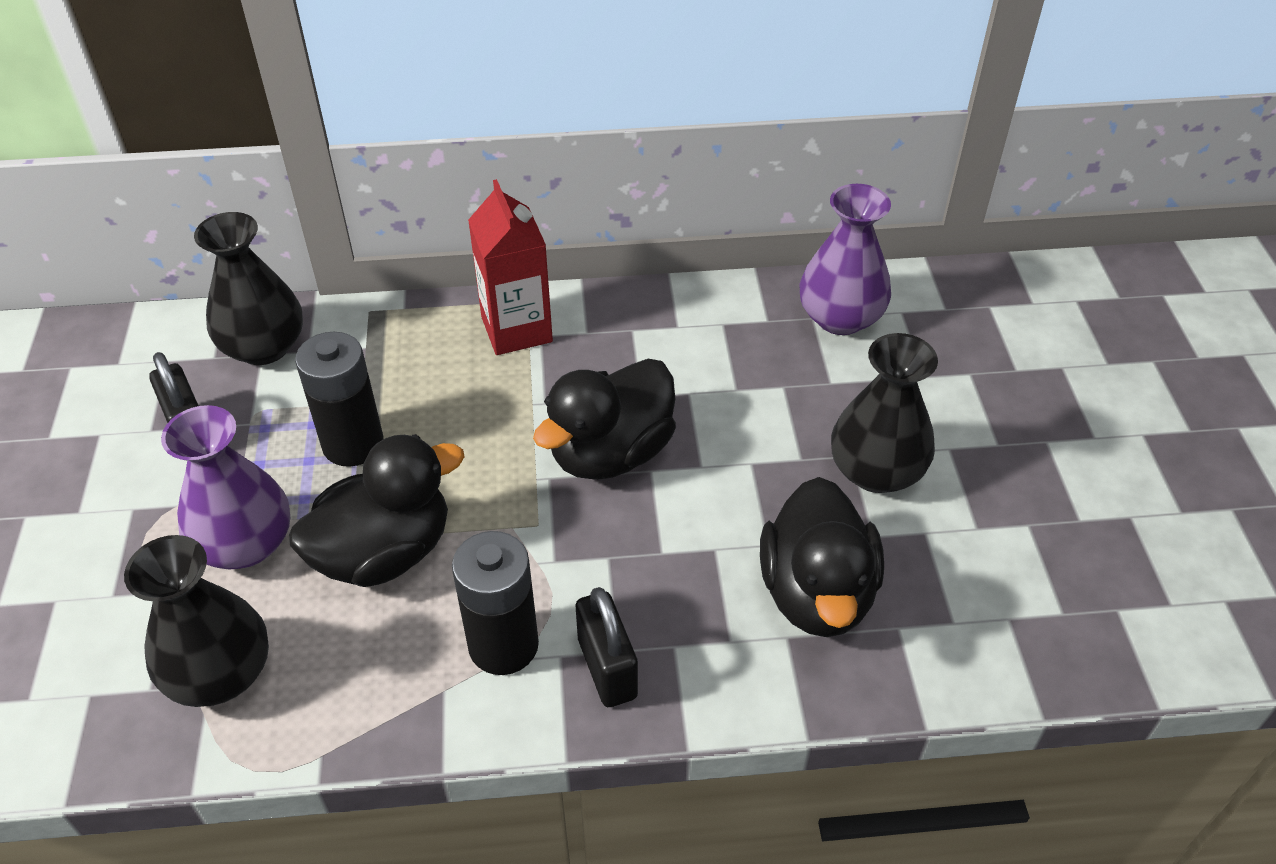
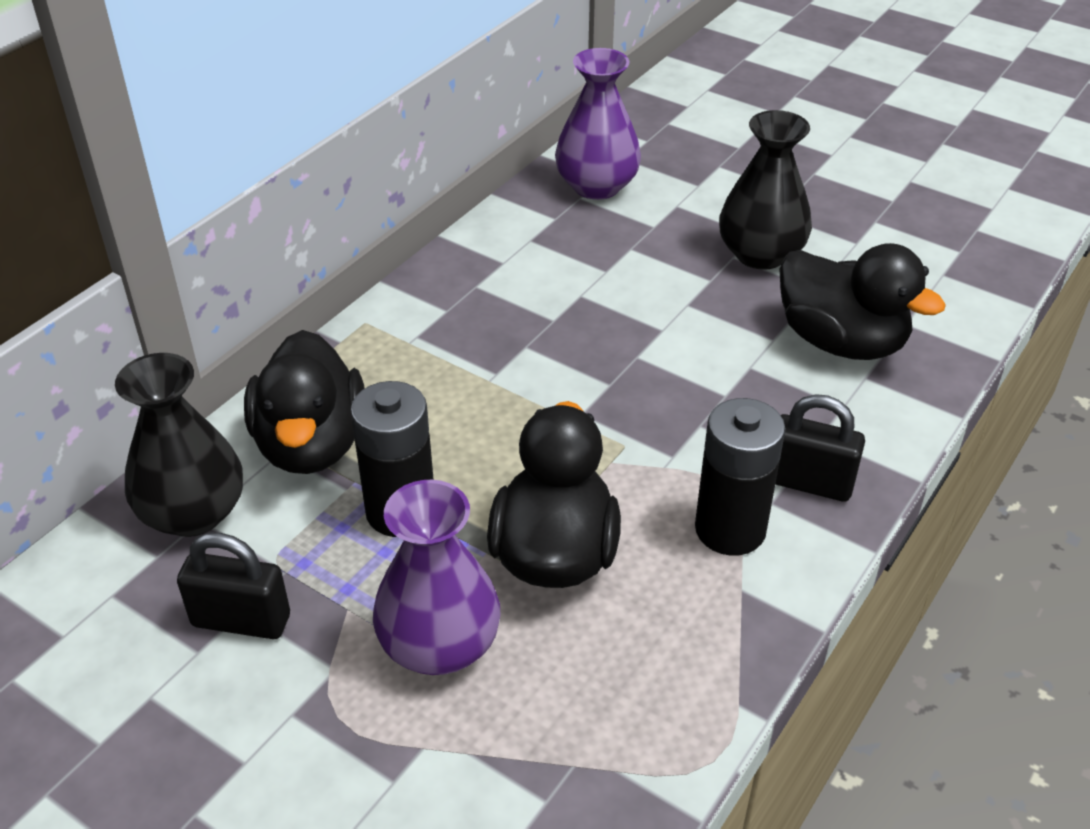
camera: 50 degrees left, 5 degrees down
black vase [124,535,269,707] -> none
red carton [468,179,553,355] -> none
black duck [533,359,676,480] -> black duck moved to [244,330,365,474]

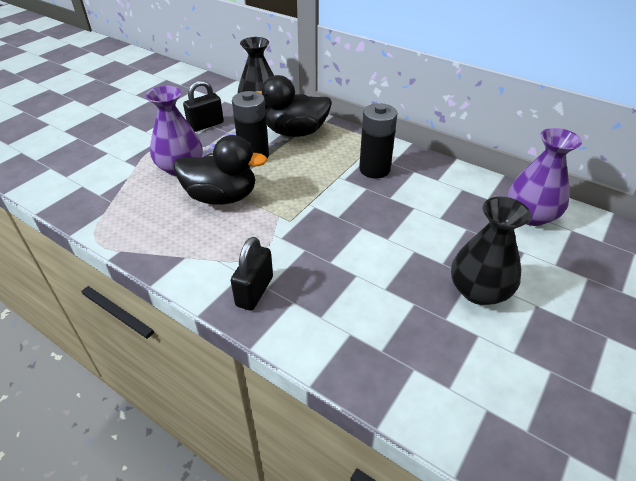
camera: 90 degrees right, 0 degrees up
black padlock [177,533,290,639] -> black padlock turned 45 degrees clockwise [183,80,224,132]
black battery [695,398,785,556] -> black battery moved to [359,103,397,178]
black duck [779,243,946,360] -> none

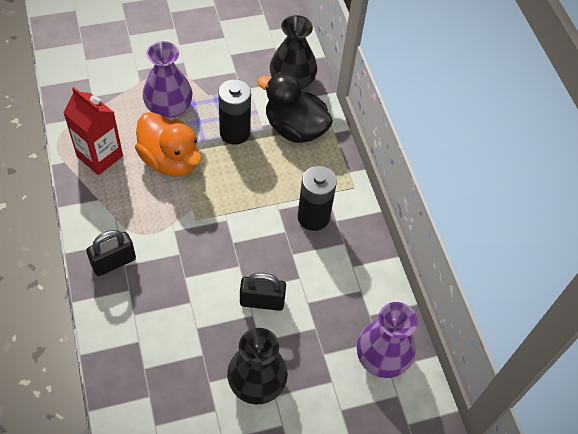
camera: 35 degrees right, 15 degrees up
black duck [174,135,268,205] -> orange duck [135,112,201,177]
black padlock [183,80,224,132] -> black padlock moved to [240,273,286,311]
none -> red carton [63,87,123,175]

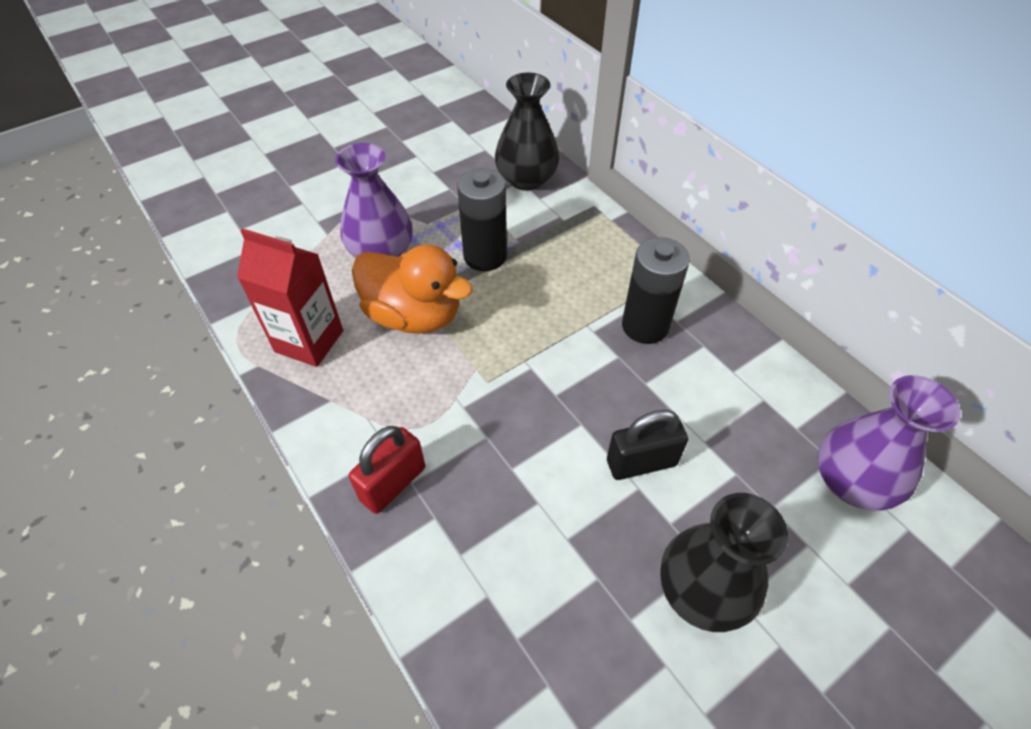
camera: 15 degrees left, 5 degrees down
black padlock [86,230,136,276] -> red padlock [349,426,425,514]
black duck [257,72,333,143] -> none

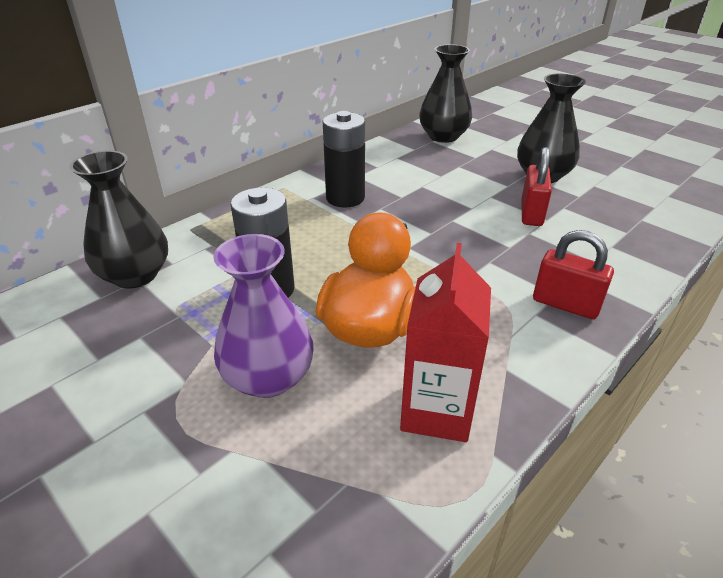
camera: 100 degrees left, 15 degrees down
black padlock [607,410,688,480] -> none
purple vase [817,375,961,511] -> black vase [419,44,472,143]
none -> red padlock [521,147,552,226]

